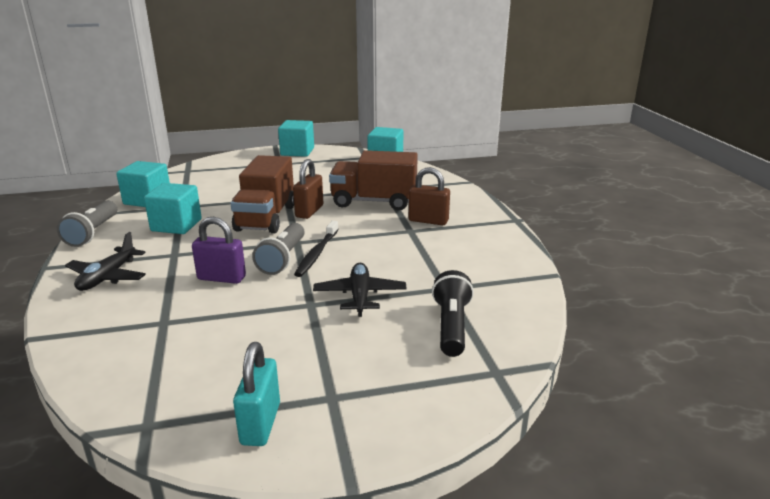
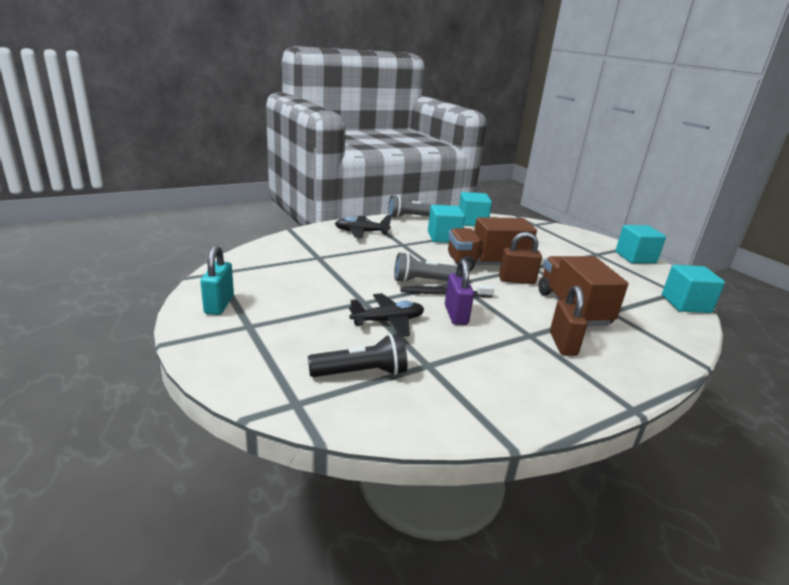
camera: 70 degrees right, 0 degrees up
purple padlock [192,217,246,284] -> purple padlock moved to [445,259,474,325]
turquoise padlock [233,342,280,446] -> turquoise padlock turned 75 degrees counterclockwise [200,246,234,315]

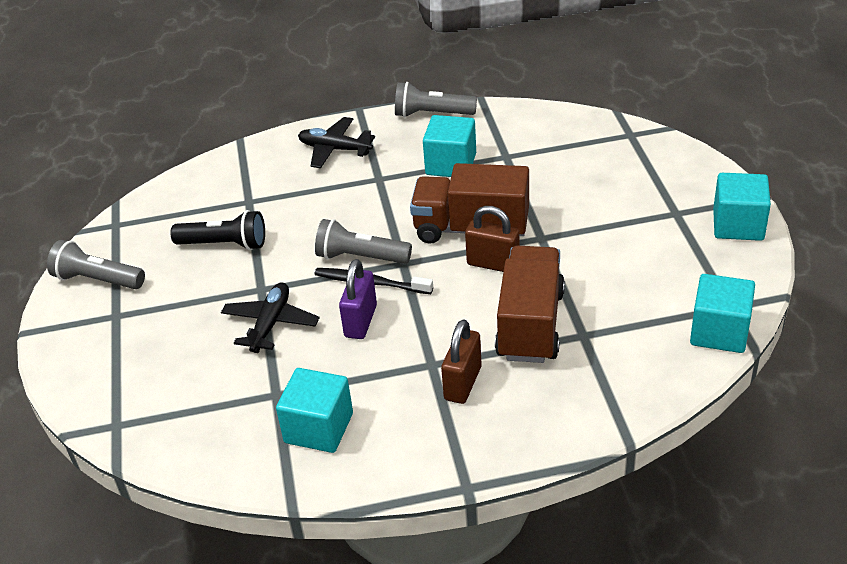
camera: 25 degrees right, 15 degrees up
turquoise padlock [200,246,234,315] -> grey flashlight [47,240,145,289]
black flashlight [308,334,407,377] -> black flashlight moved to [170,210,265,250]
black plane [349,293,424,337] -> black plane turned 75 degrees counterclockwise [221,282,319,353]
turquoise cube [459,192,492,226] -> turquoise cube moved to [276,368,353,453]

